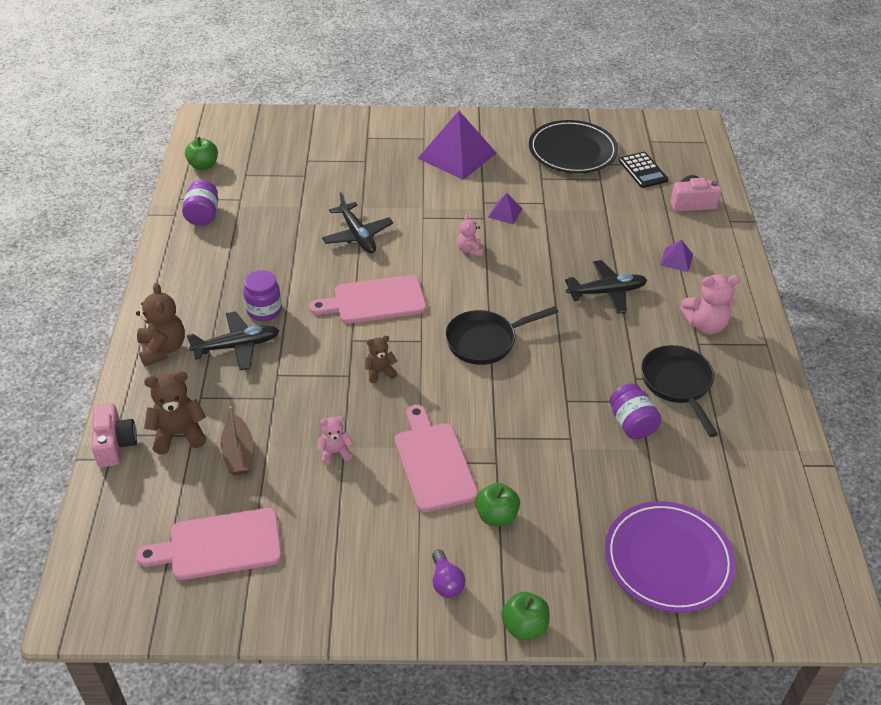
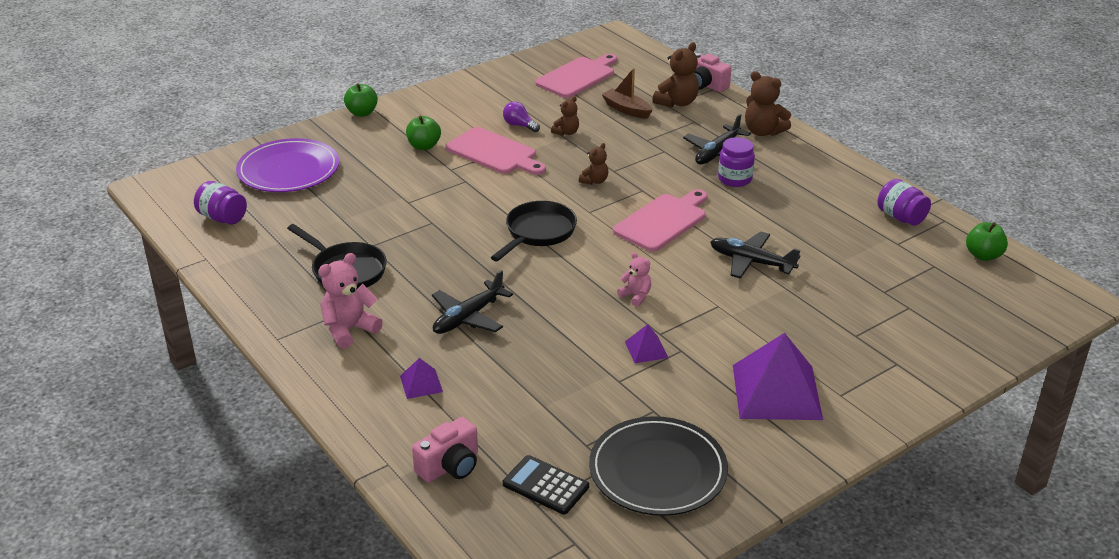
camera: 145 degrees right, 10 degrees down
pink teddy bear [317,416,353,465] -> brown teddy bear [551,96,579,136]
purple light bulb [432,550,465,598] -> purple light bulb moved to [503,102,540,132]
purple jar [610,383,662,439] -> purple jar moved to [194,181,247,224]

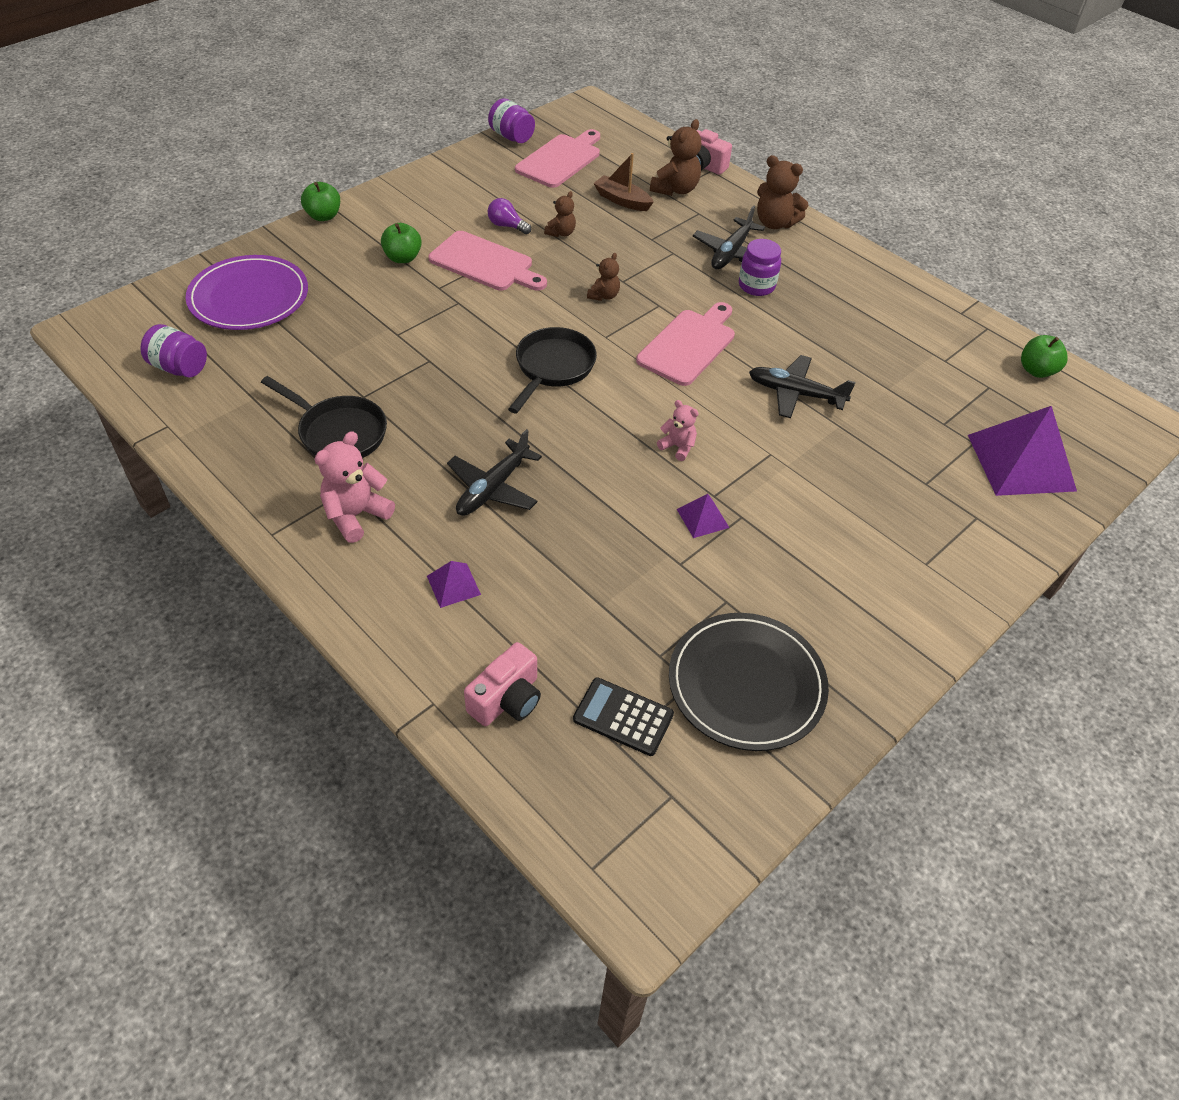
camera: 10 degrees left, 15 degrees up
purple pyramid [733,333,823,420] -> purple pyramid moved to [968,406,1077,496]
purple jar [878,179,931,226] -> purple jar moved to [488,98,535,143]

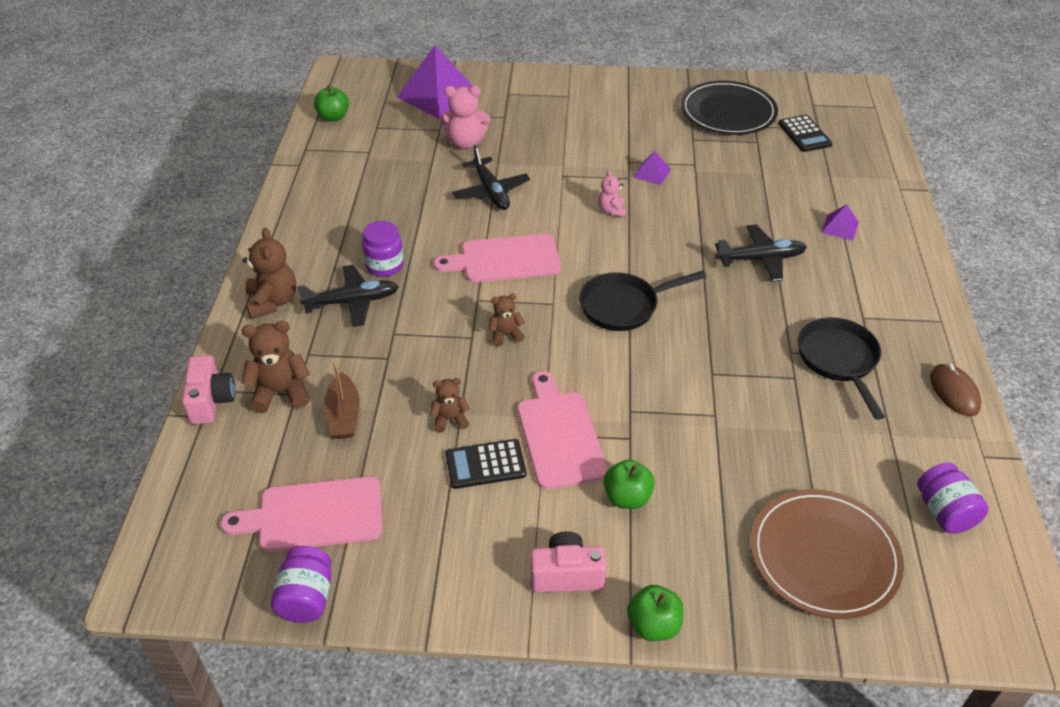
camera: 130 degrees left, 5 degrees down
purple plate [185,255,308,330] -> brown plate [750,489,904,619]
pink teddy bear [314,431,395,543] -> pink teddy bear moved to [439,86,491,149]
pink camera [464,642,541,726] -> pink camera moved to [530,531,607,593]
purple light bulb [488,198,531,234] -> black calculator [446,439,526,489]
none -> brown mouse [930,363,981,416]

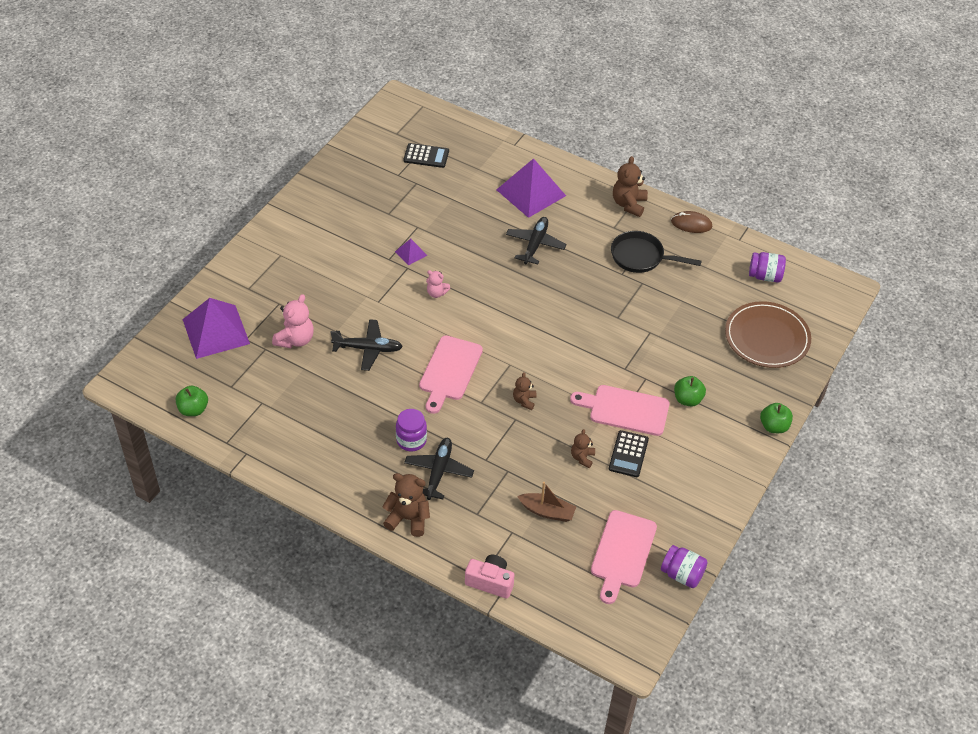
camera: 65 degrees left, 5 degrees up
brown teddy bear [241,321,310,413] -> brown teddy bear moved to [613,156,648,217]
pink camera [530,531,607,593] -> none
black pan [579,271,706,331] -> none
black plate [681,81,778,135] -> none
purple pyramid [821,204,859,241] -> purple pyramid [496,158,566,218], size x2.22

